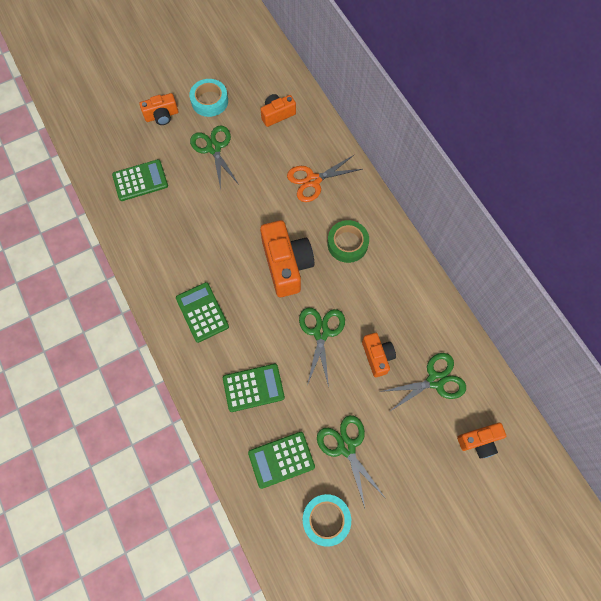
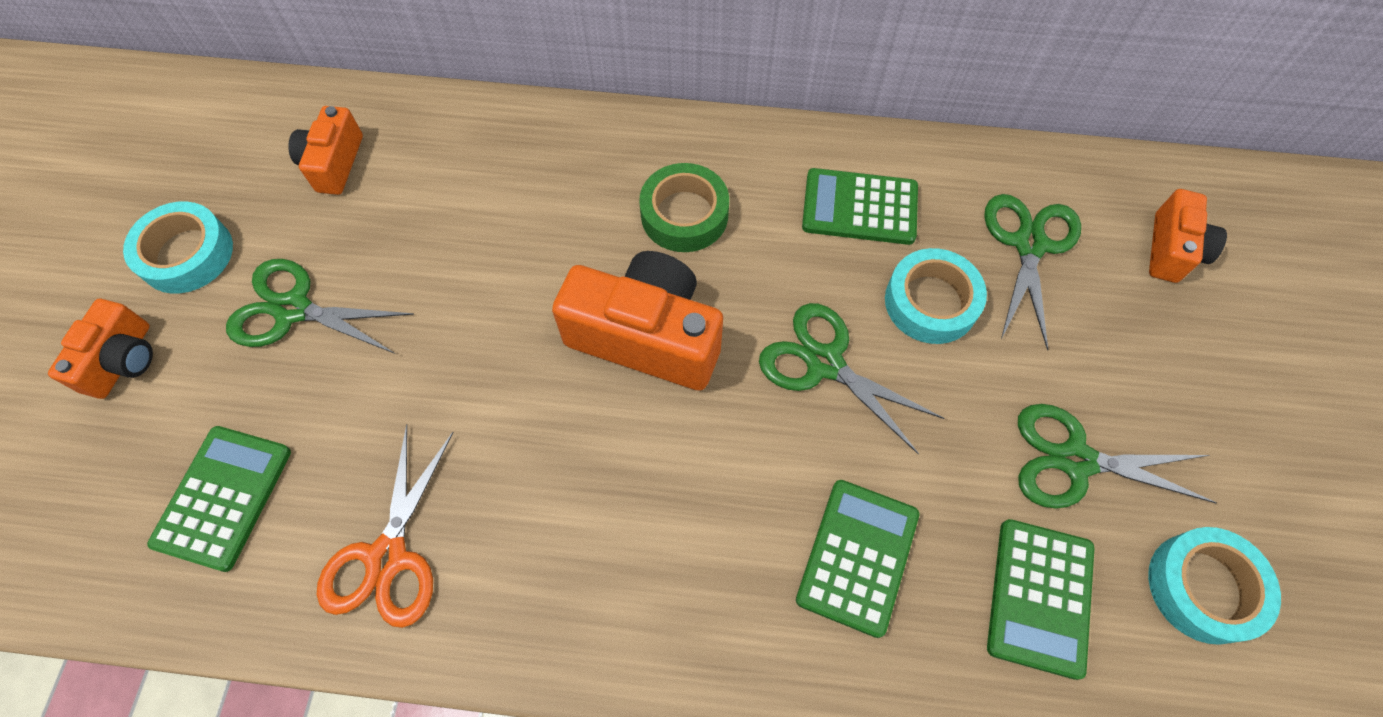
camera: 55 degrees left, 5 degrees down
green calculator [176,282,229,343] -> green calculator moved to [802,168,918,245]
orange scissors [287,154,362,202] -> orange scissors moved to [317,424,454,628]
orange camera [362,333,396,377] -> turquoise tape [885,248,987,344]

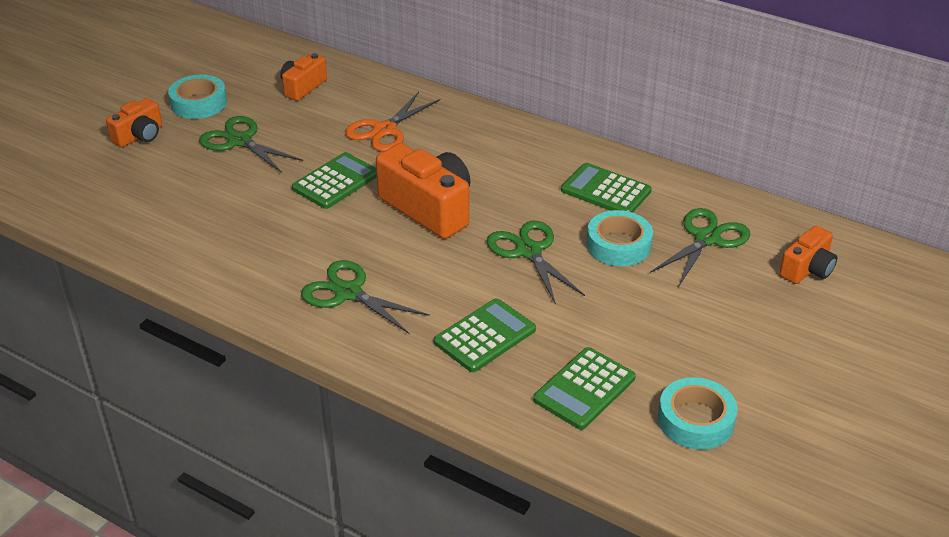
camera: 25 degrees right, 25 degrees down
green calculator [147,426,291,572] -> green calculator moved to [292,152,377,209]
orange scissors [317,424,454,628] -> orange scissors moved to [345,92,441,152]
green tape [639,163,729,252] -> none
green scissors [1018,404,1217,509] -> green scissors moved to [301,260,430,334]

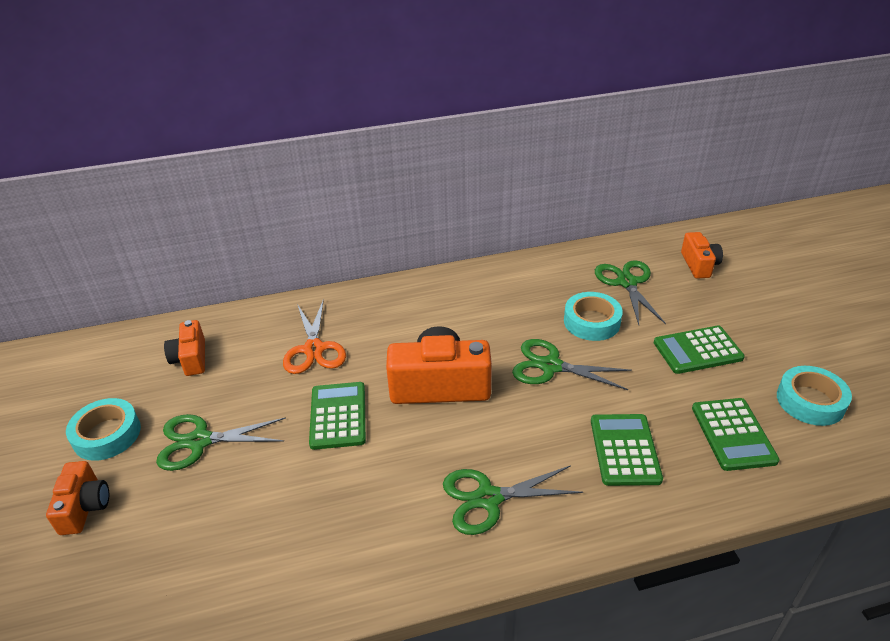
camera: 45 degrees left, 0 degrees up
green calculator [561,163,652,213] -> green calculator moved to [654,326,745,374]

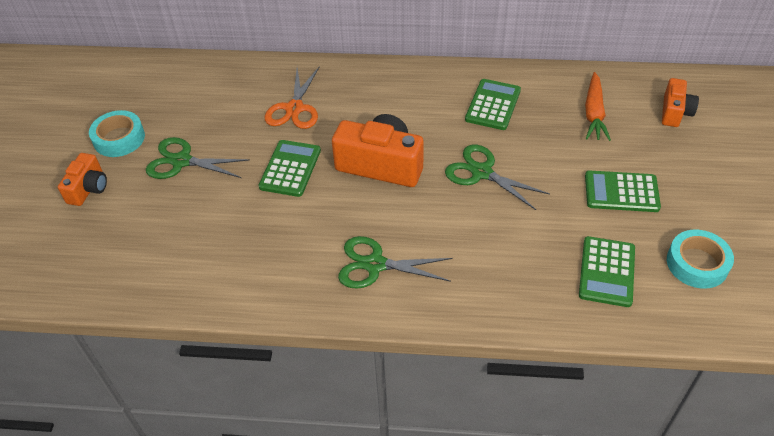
camera: 20 degrees right, 10 degrees up
orange camera [164,320,205,376] -> none
turquoise tape [564,292,623,341] -> none
green calculator [591,414,663,486] -> green calculator moved to [465,79,521,130]
green scissors [595,260,666,325] -> orange carrot [585,72,611,141]

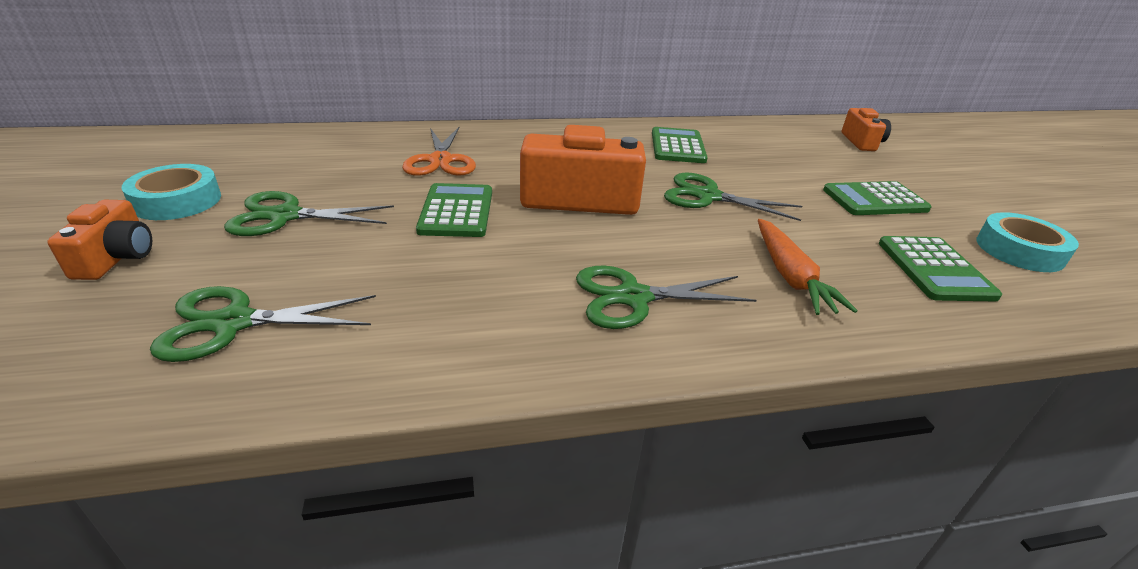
camera: 20 degrees left, 15 degrees down
orange carrot [585,72,611,141] -> orange carrot moved to [758,219,858,315]
none -> green scissors [150,286,376,362]

